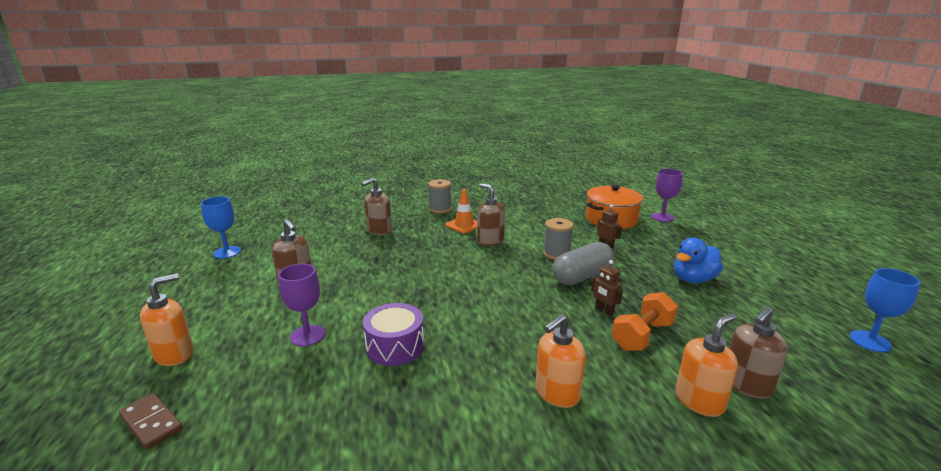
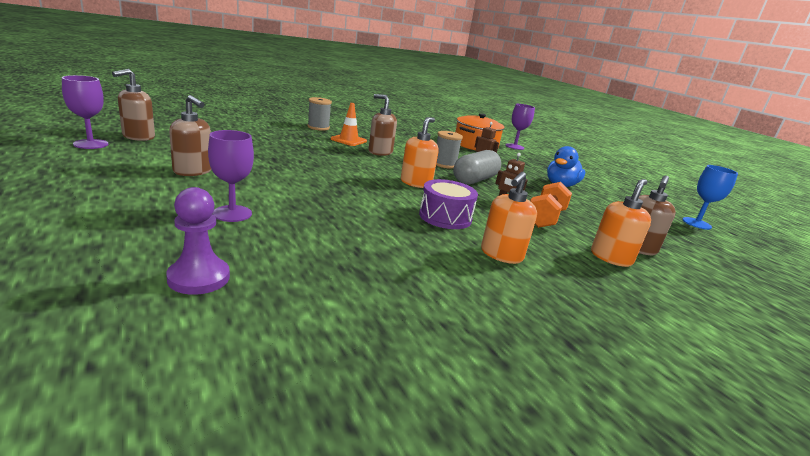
camera: 20 degrees left, 0 degrees up
brown domino [119,393,183,450] -> none
orange soap dispenser [140,274,194,366] -> orange soap dispenser moved to [401,117,439,188]
blue goblet [201,196,241,259] -> purple goblet [62,75,108,149]
brown soap dispenser [361,178,392,235] -> brown soap dispenser moved to [112,69,155,141]
purple drum [363,303,424,366] -> purple drum moved to [419,179,478,229]
none -> purple pawn [166,187,230,295]

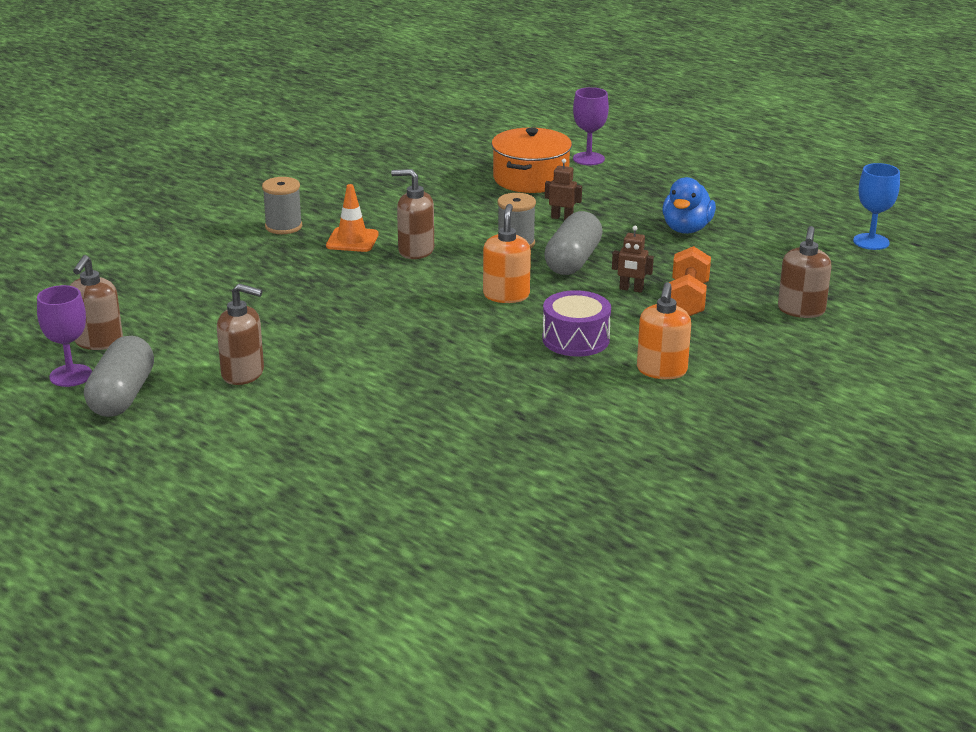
camera: 15 degrees left, 5 degrees up
purple pawn [166,187,230,295] -> none
purple goblet [208,130,254,222] -> none
orange soap dispenser [591,179,651,267] -> none
none -> grey capsule [84,336,154,417]

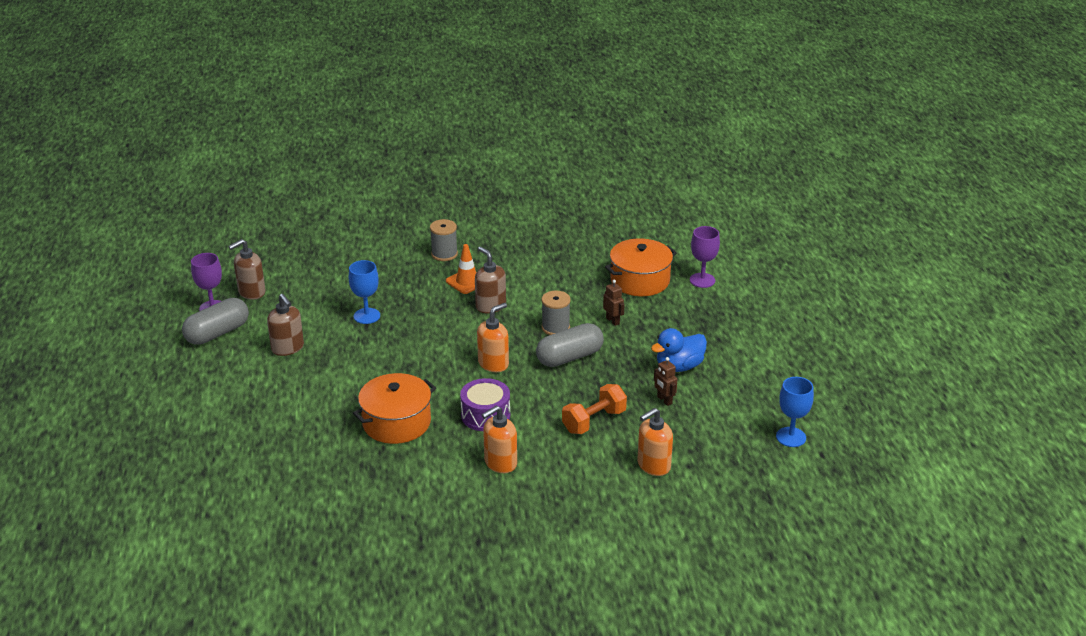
camera: 40 degrees right, 5 degrees up
brown robot [612,226,654,293] -> brown robot moved to [654,357,677,406]
brown soap dispenser [778,226,832,318] -> orange soap dispenser [638,408,673,476]
none -> blue goblet [349,260,380,324]
none -> orange pot [353,373,436,444]

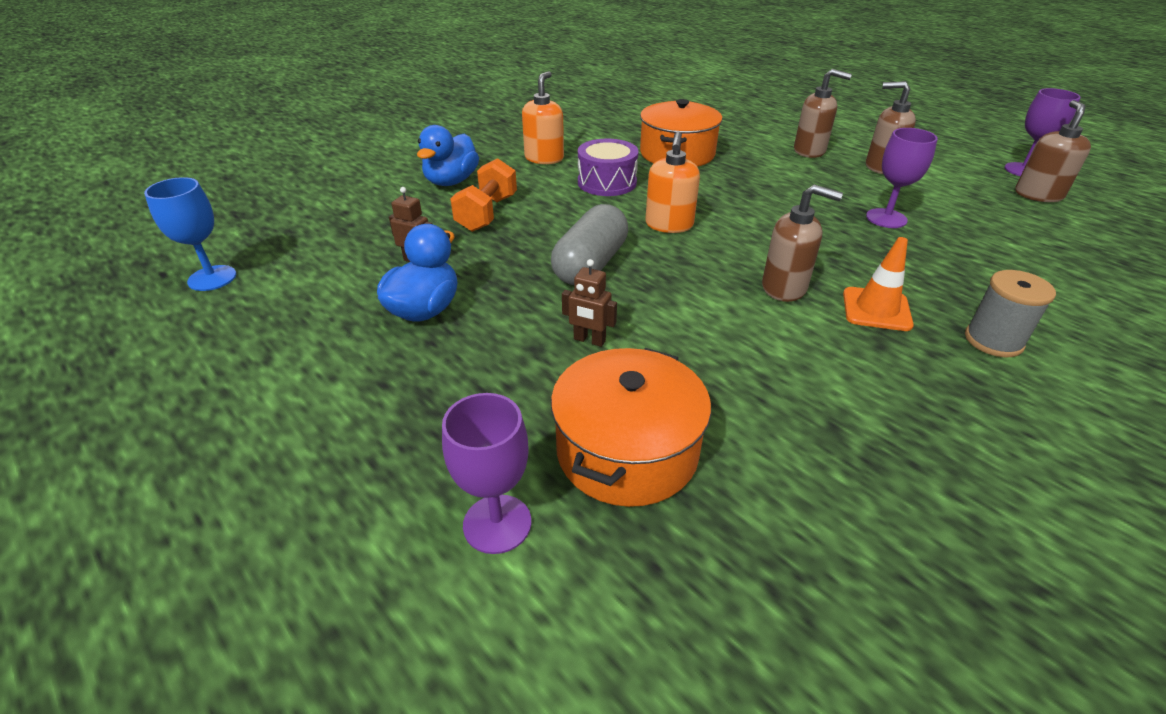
camera: 145 degrees right, 5 degrees up
grey capsule [182,298,249,345] -> none
blue goblet [349,260,380,324] -> purple goblet [866,128,938,228]
grey spool [541,291,571,335] -> none
orange soap dispenser [638,408,673,476] -> none
none -> blue duck [417,125,479,186]
none -> brown soap dispenser [794,69,852,158]

